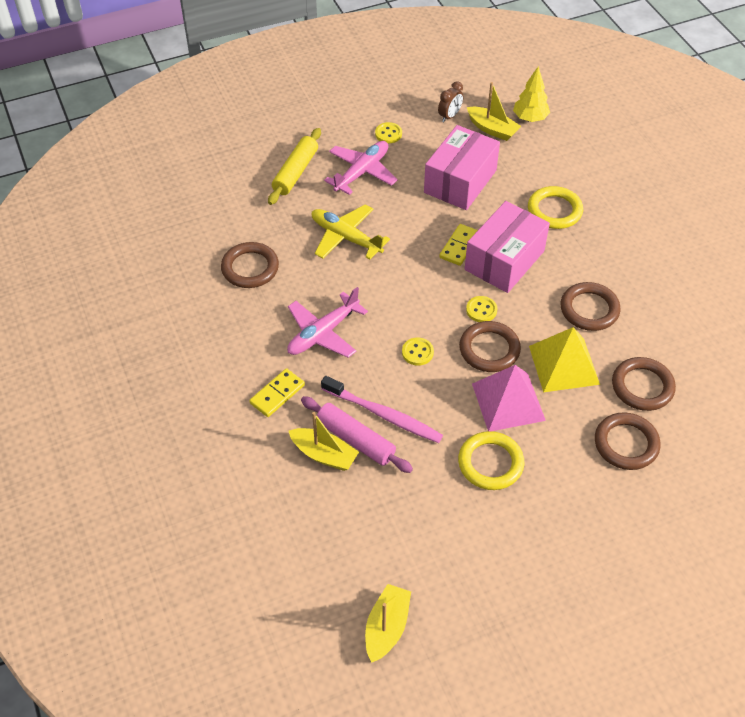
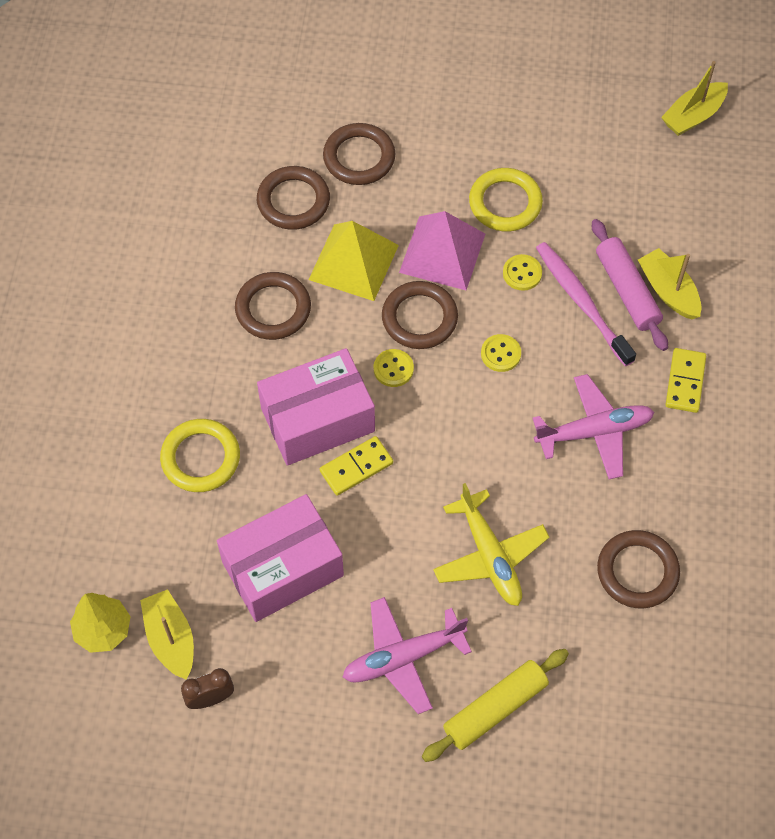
camera: 150 degrees left, 10 degrees up
yellow domino [249,368,305,417] -> yellow domino turned 60 degrees counterclockwise [666,348,706,413]
yellow button [375,122,402,143] -> yellow button moved to [503,254,542,291]

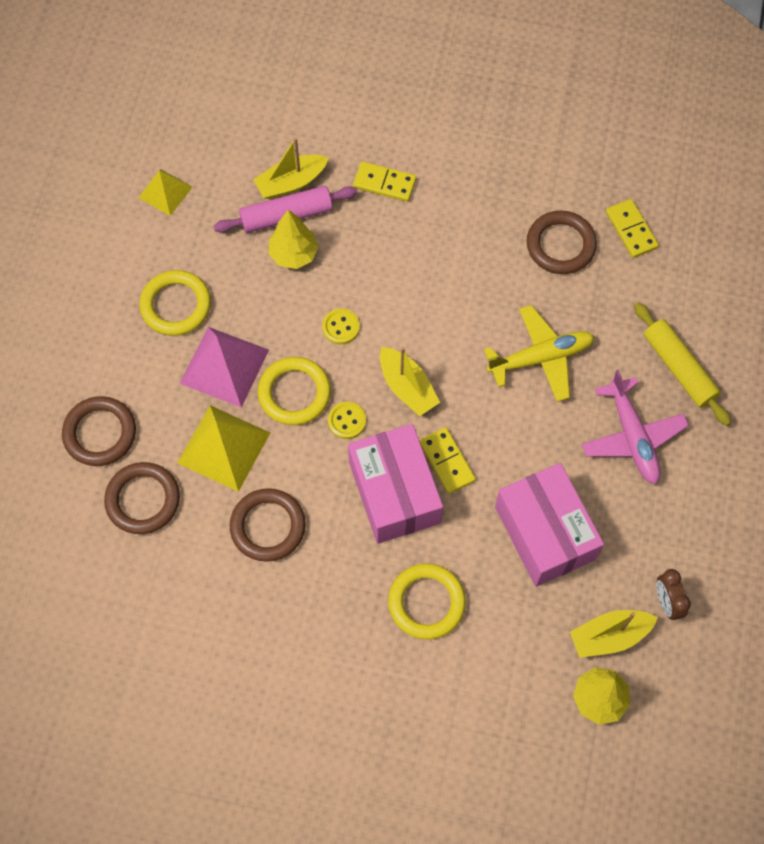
camera: 85 degrees left, 5 degrees up
brown ring [382,281,458,349] -> yellow ring [258,357,331,425]
yellow button [503,254,542,291] -> none
pink plane [533,374,654,479] -> none
pink toothbrush [536,242,636,366] -> yellow tree [268,210,318,269]
yellow boat [661,61,728,136] -> yellow boat moved to [380,347,440,416]
none -> yellow pyramid [139,169,192,216]
none -> yellow domino [606,199,659,258]

